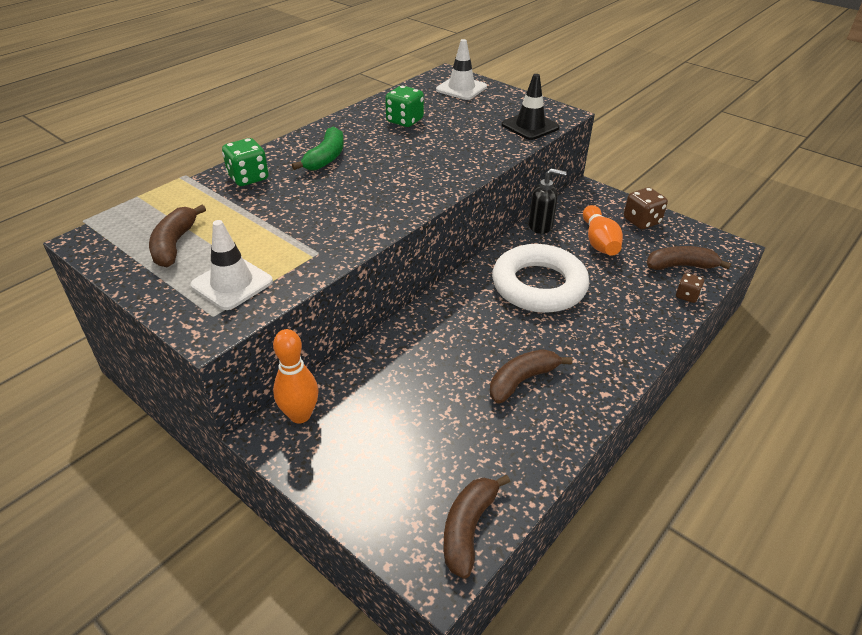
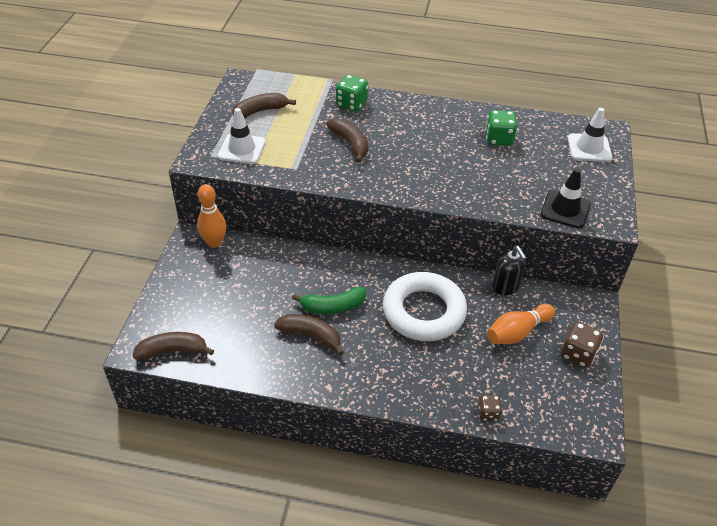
camera: 60 degrees right, 5 degrees up
green banana [292,126,344,170] -> green banana moved to [292,287,366,314]
brown banana [647,246,731,270] -> brown banana moved to [326,118,368,163]

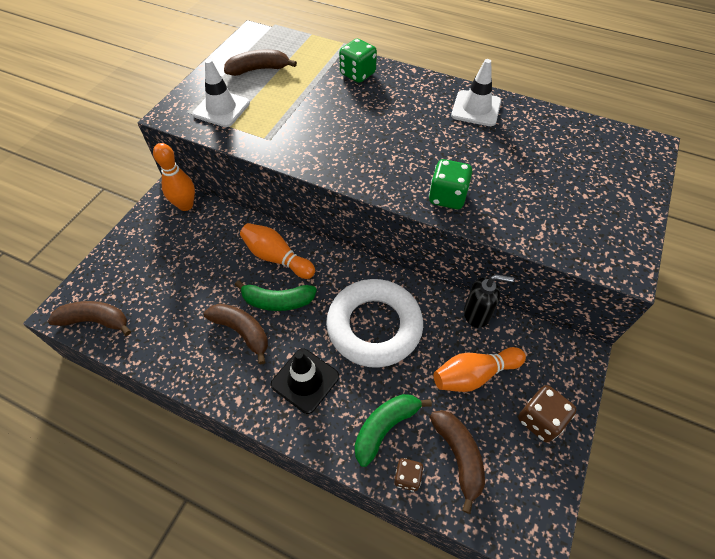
camera: 15 degrees right, 10 degrees up
brown banana [326,118,368,163] -> brown banana moved to [430,410,485,514]
green dice [485,110,517,146] -> green dice moved to [429,159,472,209]
black soap dispenser [492,246,526,296] -> black soap dispenser turned 75 degrees counterclockwise [464,274,514,328]
black traffic cone [540,168,591,228] -> black traffic cone moved to [271,348,339,414]
white traffic cone [568,108,612,162] -> white traffic cone moved to [451,59,501,126]
none -> orange bowling pin [240,223,315,279]
none -> green banana [355,394,432,467]

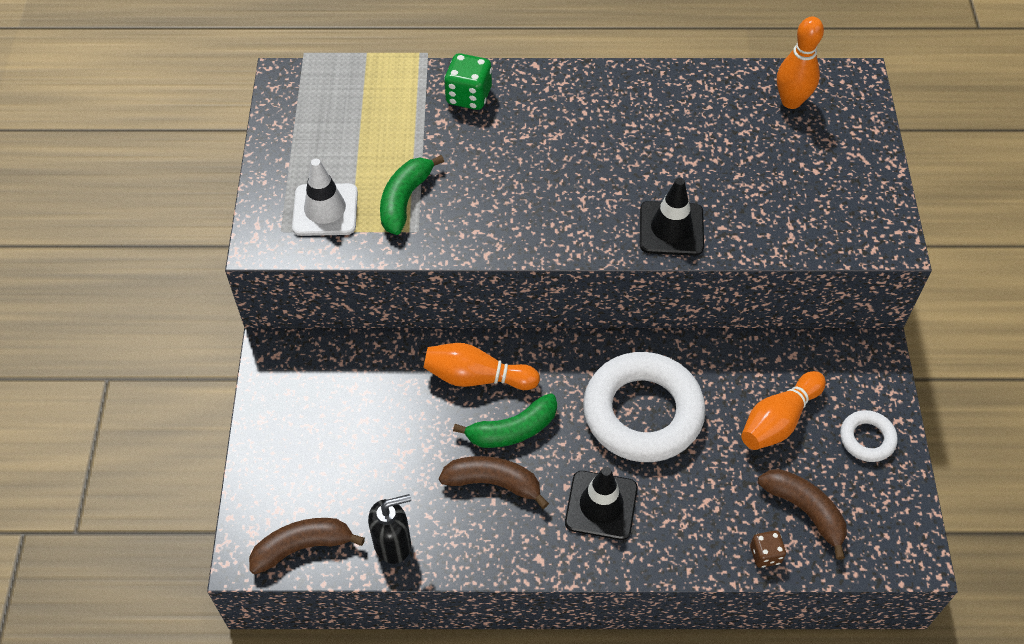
camera: 25 degrees left, 0 degrees up
orange bowling pin [153,143,195,211] -> orange bowling pin moved to [777,16,824,109]
brown banana [224,49,297,76] -> none
green banana [355,394,432,467] -> green banana moved to [380,155,444,235]
green dice [429,159,472,209] -> black traffic cone [640,178,704,256]
white traffic cone [451,59,501,126] -> none
black soap dispenser [464,274,514,328] -> black soap dispenser moved to [368,494,411,564]
brown dice [518,385,577,442] -> white ring [840,410,898,462]

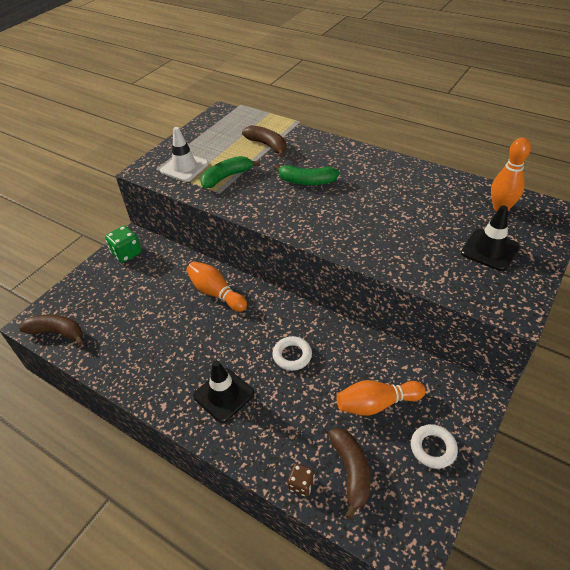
camera: 35 degrees right, 10 degrees down
black soap dispenser [368,494,411,564] -> none
brown banana [439,456,549,509] -> brown banana moved to [242,125,286,157]
green dice [444,53,492,110] -> green dice moved to [105,226,141,263]
green banana [453,393,557,448] -> green banana moved to [273,164,339,185]
white ring [583,352,706,462] -> white ring [273,336,312,371], size x0.46
black traffic cone [640,178,704,256] -> black traffic cone moved to [461,205,520,271]

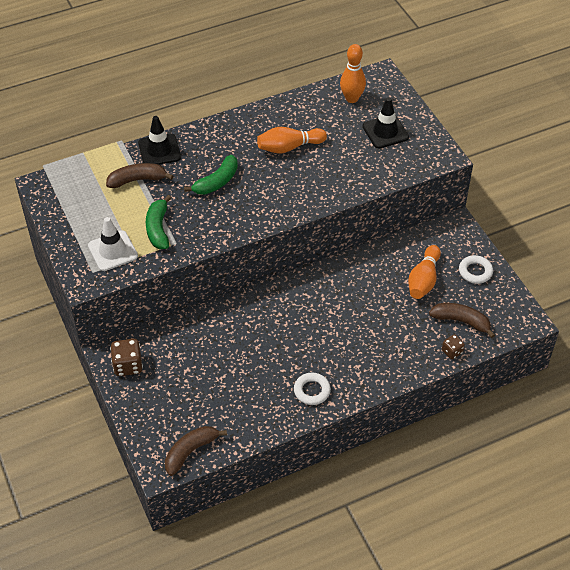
camera: 60 degrees left, 5 degrees up
green dice [105,226,141,263] -> brown dice [110,339,143,376]
orange bowling pin [186,261,247,312] -> orange bowling pin moved to [257,127,327,154]
black traffic cone [193,360,254,423] -> black traffic cone moved to [138,116,181,165]
white ring [273,336,312,371] -> white ring moved to [294,373,331,405]

